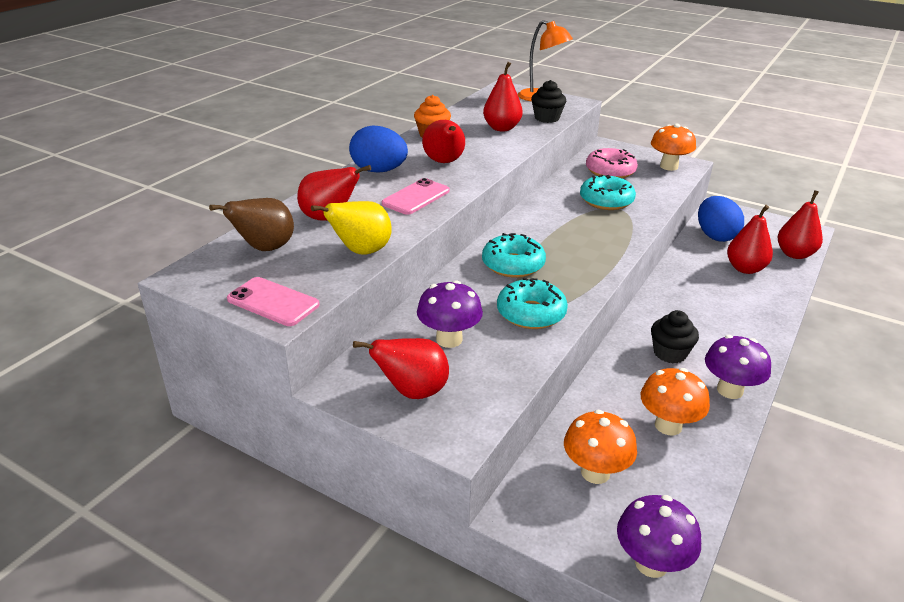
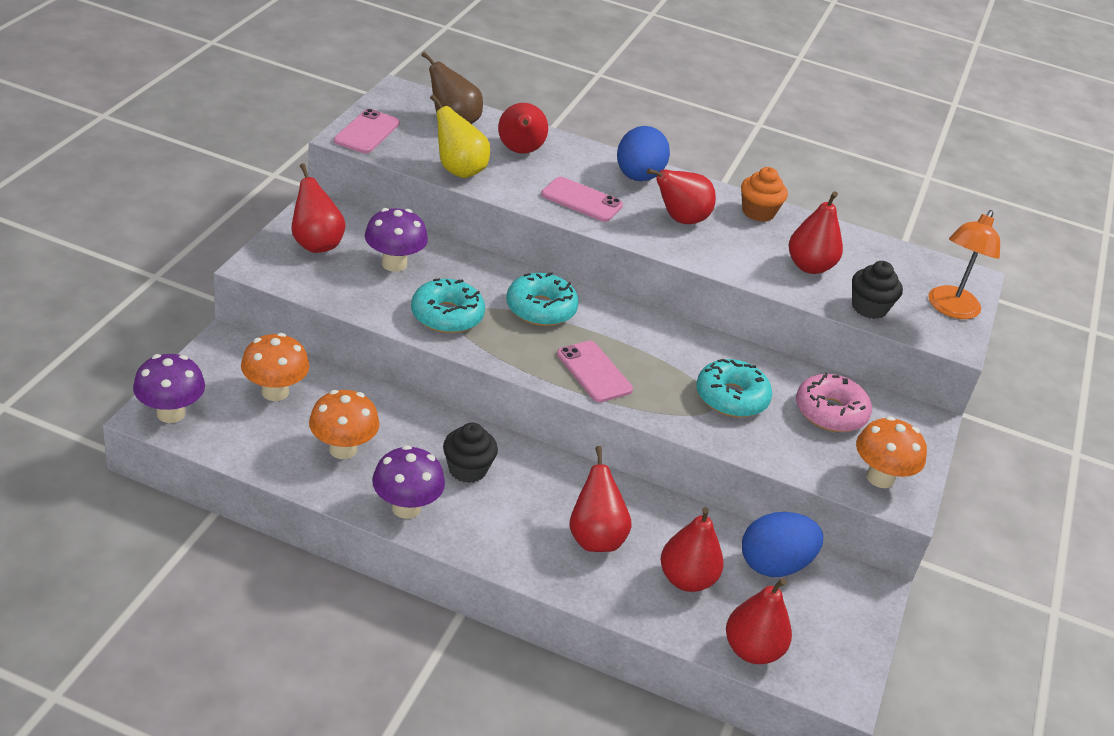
camera: 75 degrees right, 5 degrees up
none -> pink phone [557,341,633,402]
none -> red pear [569,446,632,552]

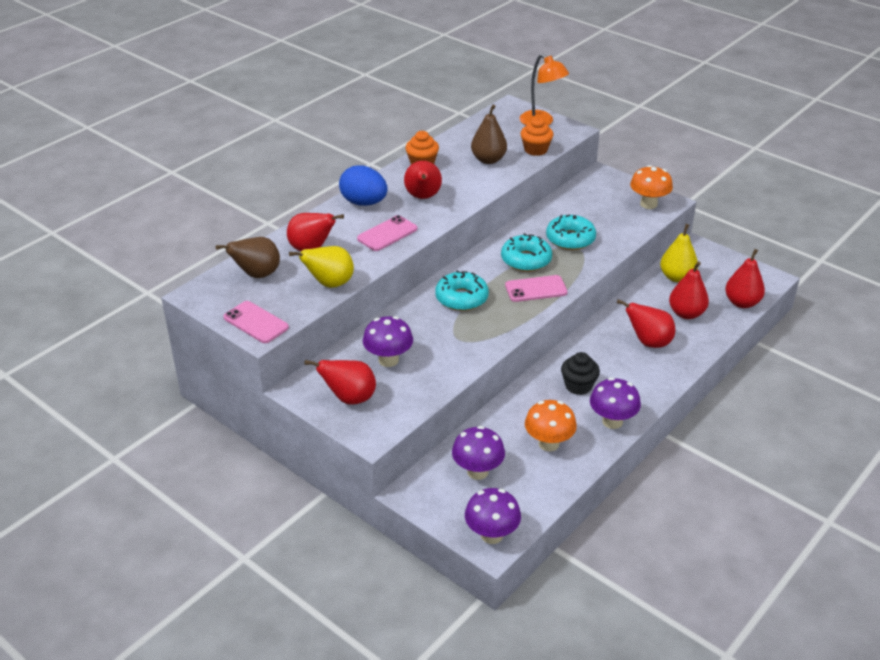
camera: 65 degrees left, 0 degrees up
orange mushroom [241,333,309,401] -> purple mushroom [452,426,505,480]
turquoise donut [411,278,485,333] -> turquoise donut moved to [501,233,552,272]
blue egg [742,512,823,577] -> yellow pear [660,224,698,282]
red pear [789,191,843,274] -> brown pear [471,105,507,164]
pink donut [796,372,872,432] -> none
black cupcake [852,261,903,319] -> orange cupcake [521,117,553,156]

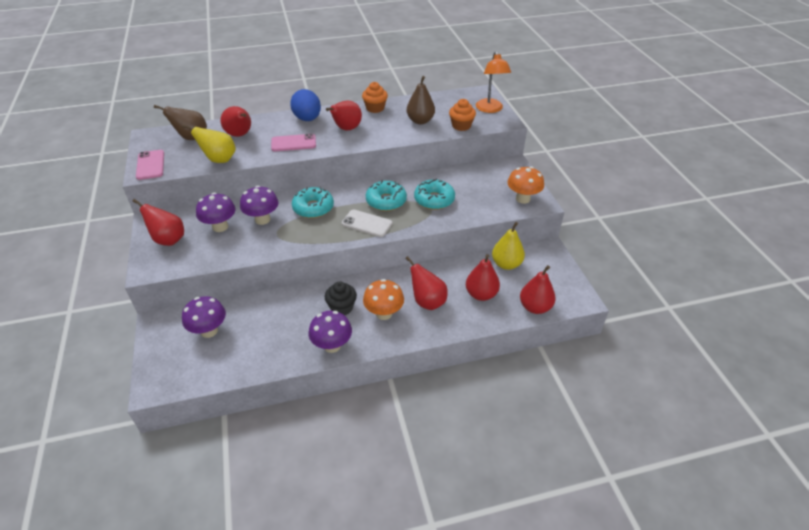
camera: 35 degrees right, 5 degrees up
purple mushroom [465,488,521,544] -> purple mushroom moved to [240,186,279,225]
pink phone [505,275,568,302] -> white phone [342,209,393,237]
orange mushroom [525,400,577,452] -> orange mushroom moved to [363,279,404,320]

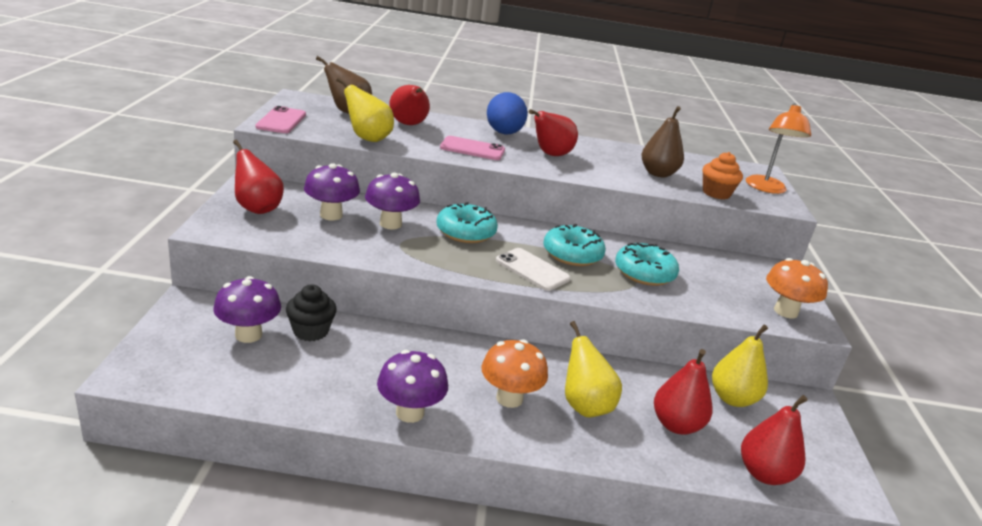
camera: 15 degrees right, 15 degrees down
black cupcake [325,282,357,315] -> black cupcake moved to [286,284,337,341]
orange cupcake [362,82,388,113] -> none
red pear [405,256,448,310] -> yellow pear [565,321,622,417]

